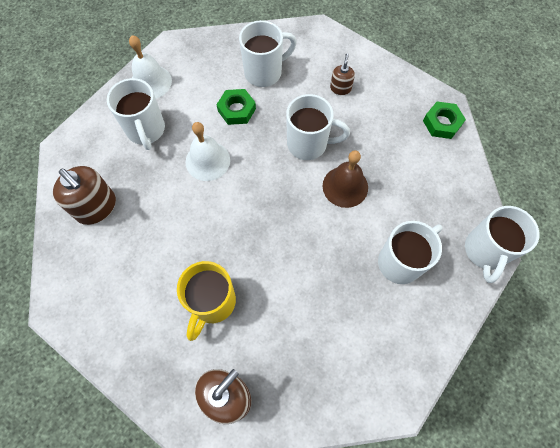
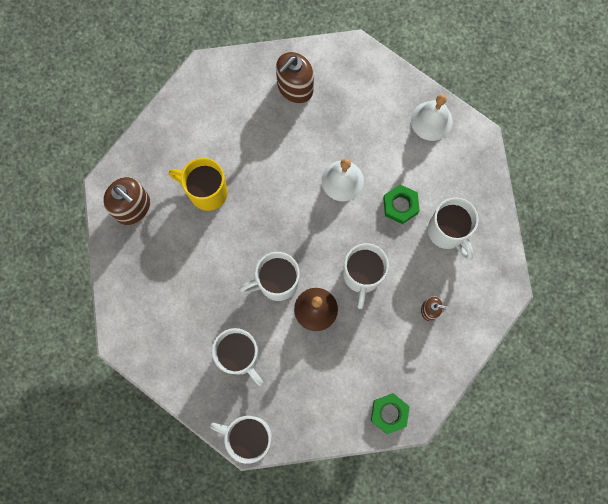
camera: 90 degrees right, 10 degrees up
white mug [107,78,165,150] -> white mug moved to [239,252,300,301]

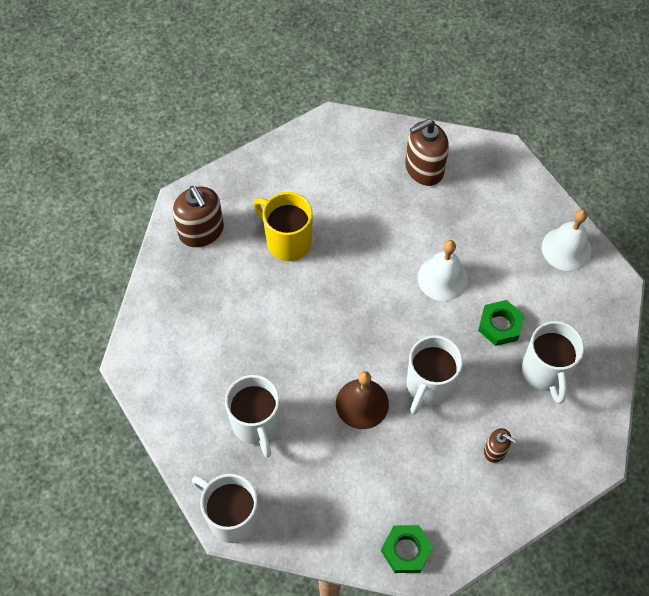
camera: 20 degrees right, 15 degrees down
white mug [239,252,300,301] -> none

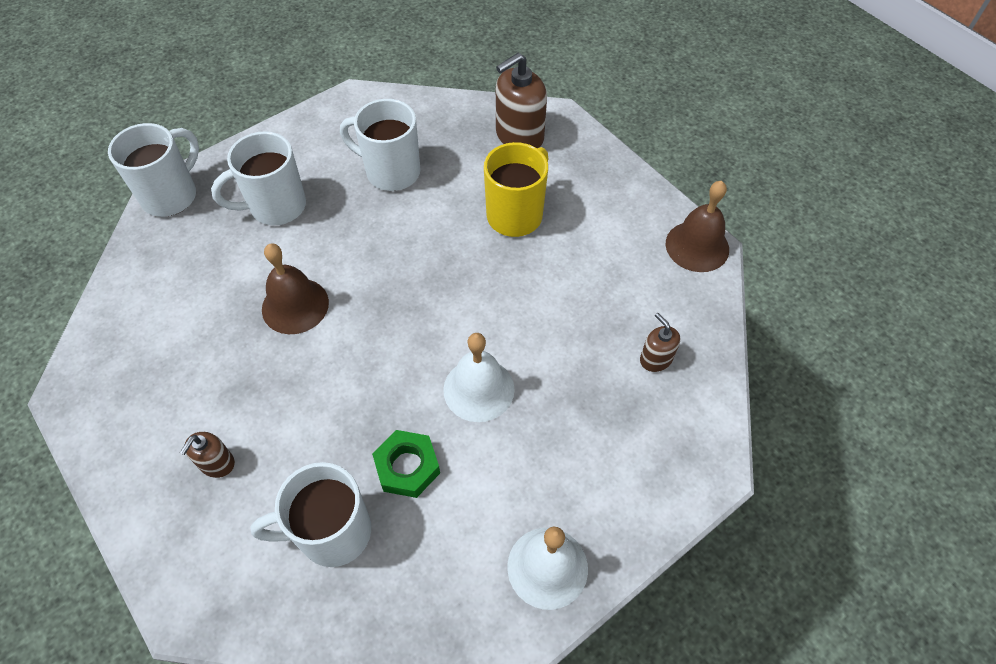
camera: 85 degrees right, 5 degrees down
green nut [381,525,433,573] -> none
brown soap dispenser [405,119,449,186] -> brown soap dispenser [640,313,680,372], size x0.54
white mug [406,335,463,414] -> white mug moved to [340,99,420,191]
none -> brown bell [666,181,729,272]

